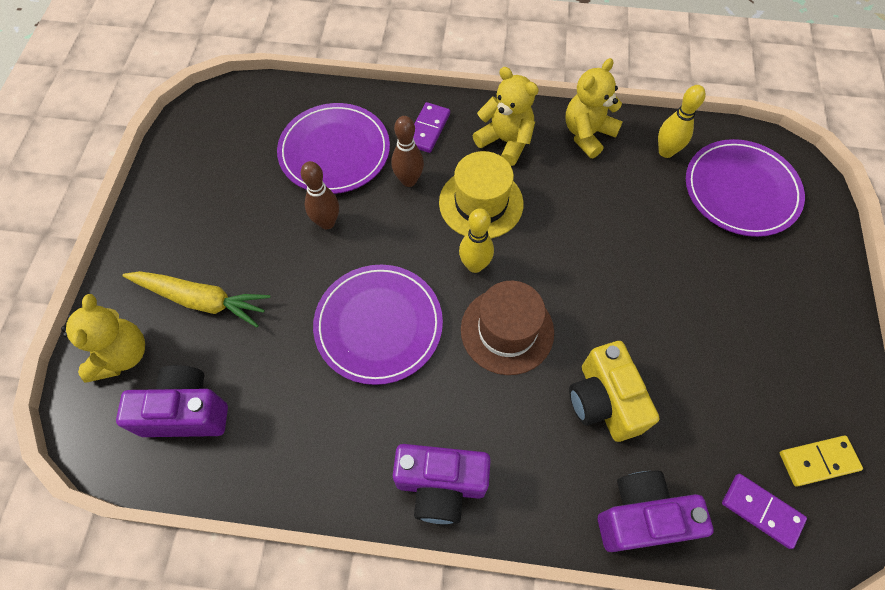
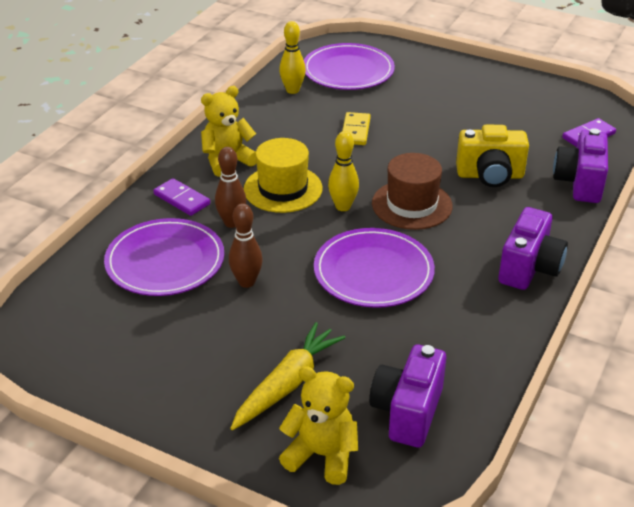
camera: 70 degrees left, 25 degrees down
yellow teddy bear [565,58,622,158] -> none
yellow domino [780,436,863,487] -> yellow domino moved to [342,112,371,145]

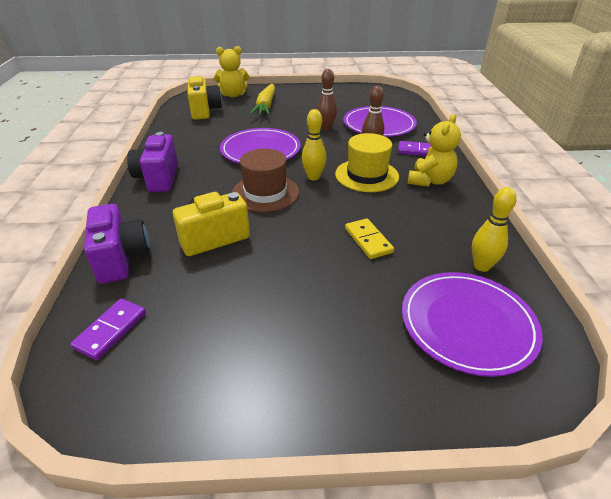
camera: 150 degrees right, 0 degrees up
purple camera [369,345,446,448] -> yellow camera [188,76,222,120]

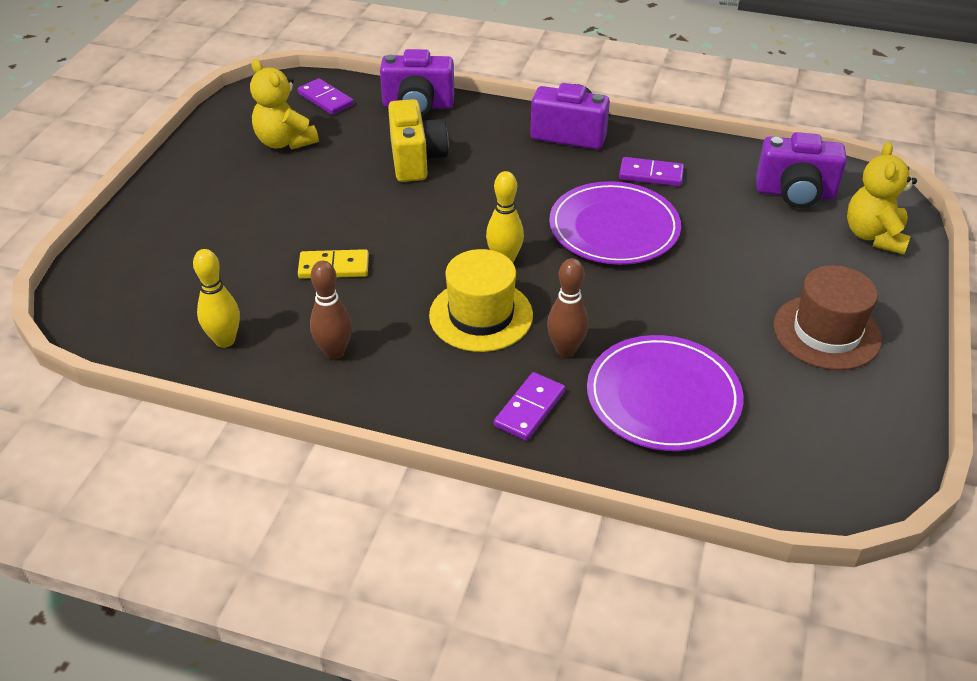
camera: 110 degrees right, 5 degrees up
yellow camera [188,76,222,120] -> purple camera [756,132,847,208]
brown hat [232,149,299,212] -> brown hat moved to [773,265,882,370]
yellow carrot [250,84,275,115] -> none
brown bowling pin [317,69,337,131] -> brown bowling pin moved to [310,261,352,360]
purple plate [402,272,543,377] -> none
yellow teddy bear [408,114,461,187] -> yellow teddy bear moved to [250,59,319,150]
none -> purple domino [619,157,684,186]

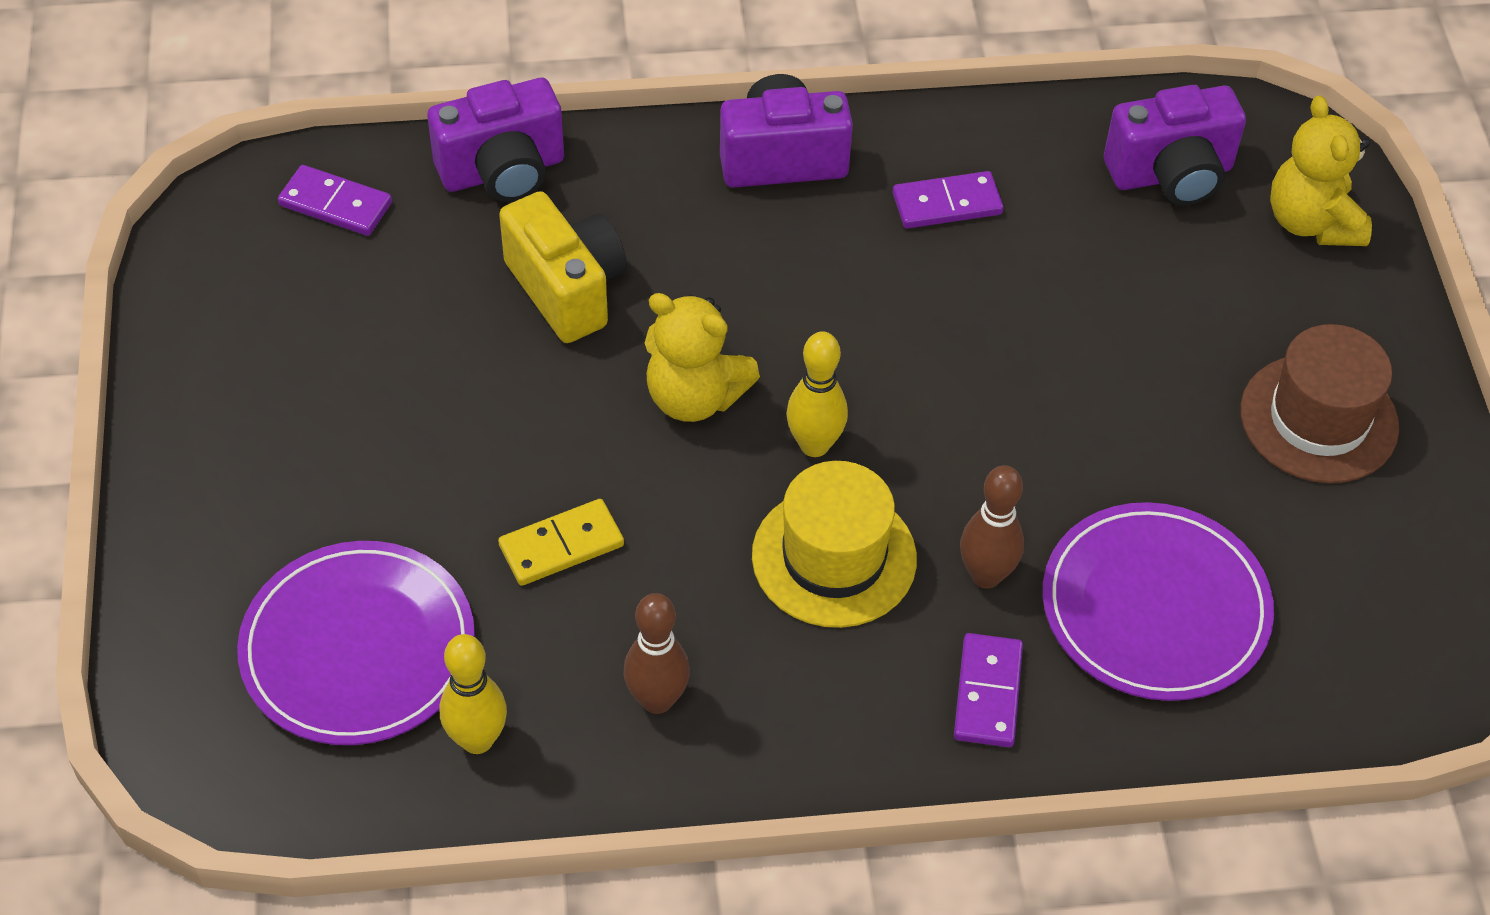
camera: 25 degrees left, 10 degrees up
yellow teddy bear [250,59,319,150] -> yellow teddy bear moved to [645,293,760,422]
purple plate [549,181,681,265] -> purple plate moved to [237,541,475,745]

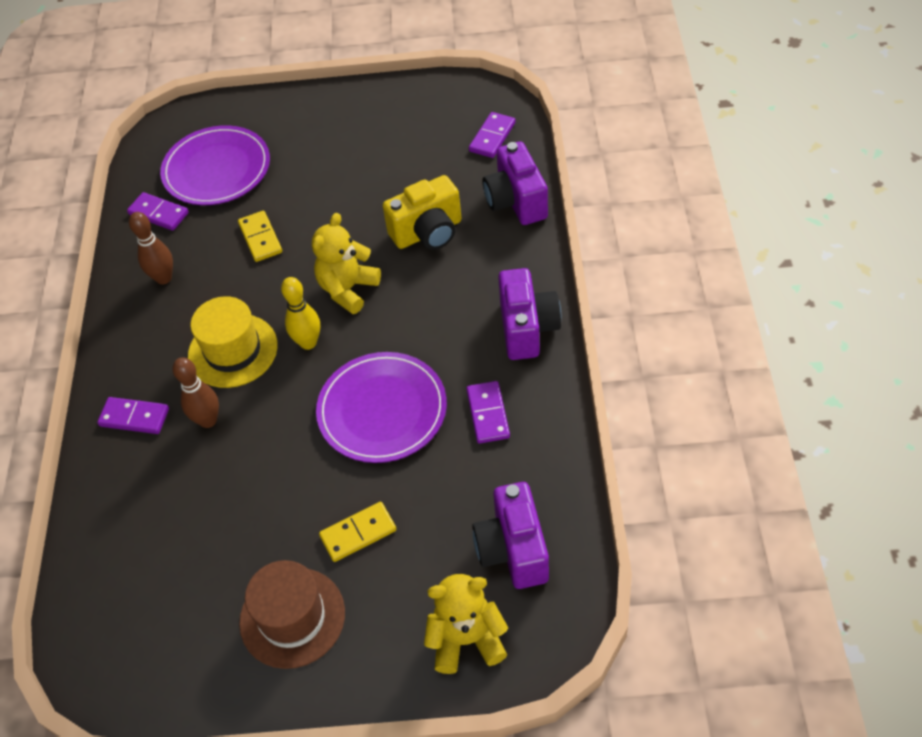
camera: 100 degrees right, 0 degrees up
yellow bowling pin [440,634,507,754] -> purple domino [127,192,189,231]
purple plate [1043,502,1274,701] -> purple plate moved to [316,352,447,463]
none -> yellow domino [319,502,396,562]

